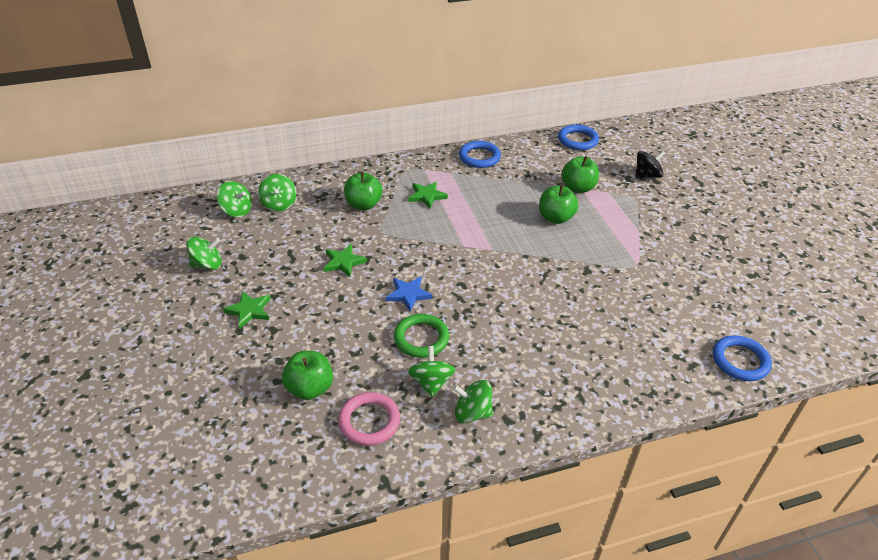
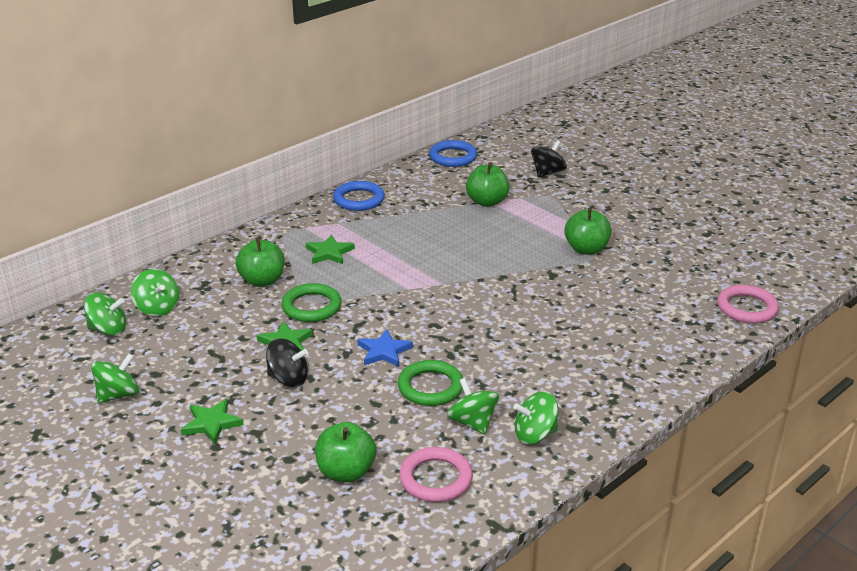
camera: 25 degrees left, 10 degrees down
green apple [539,185,579,224] -> green apple moved to [564,208,611,255]
blue ring [713,335,772,381] -> pink ring [717,285,779,324]
none -> black spinning top [266,338,308,387]
none -> green ring [281,283,341,322]

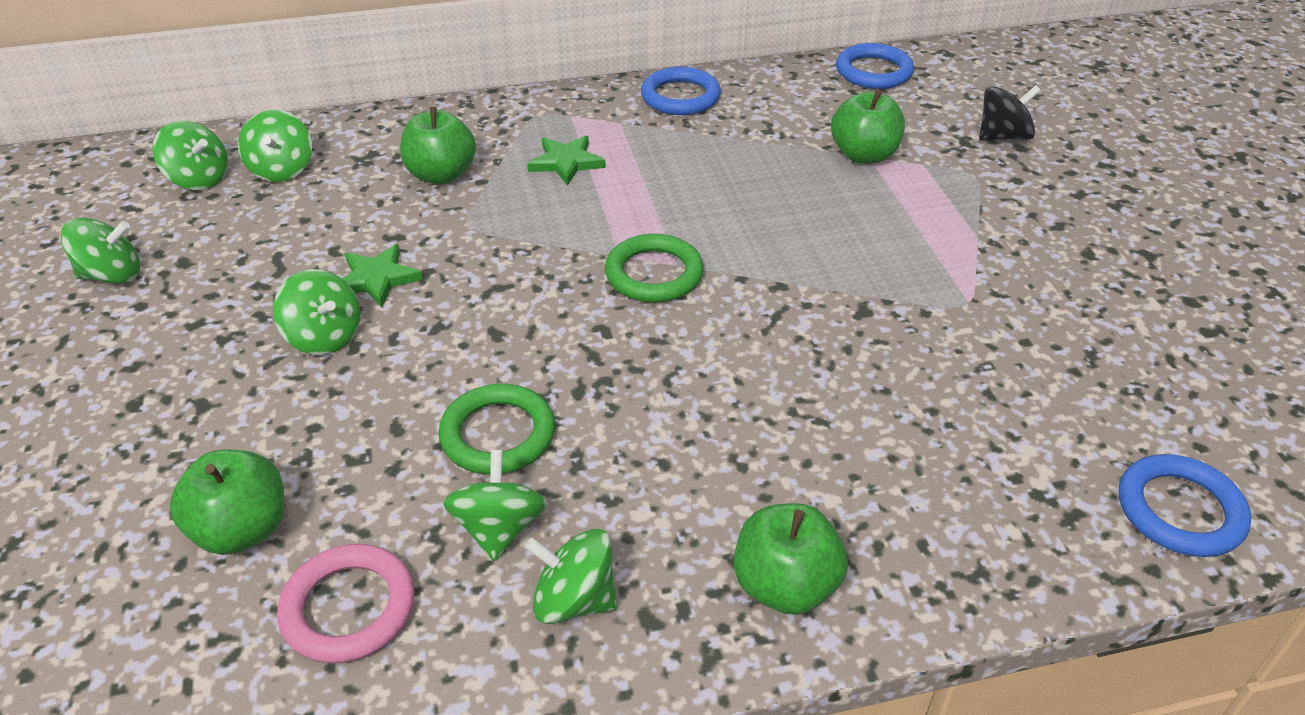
camera: 30 degrees right, 10 degrees up
green star [181,399,244,444] -> none
black spinning top [266,338,308,387] -> green spinning top [273,269,360,355]
green ring [281,283,341,322] -> green ring moved to [605,234,704,302]
blue star [357,329,413,367] -> none
green apple [564,208,611,255] -> green apple moved to [734,503,848,615]
pink ring [717,285,779,324] -> blue ring [1119,454,1251,557]

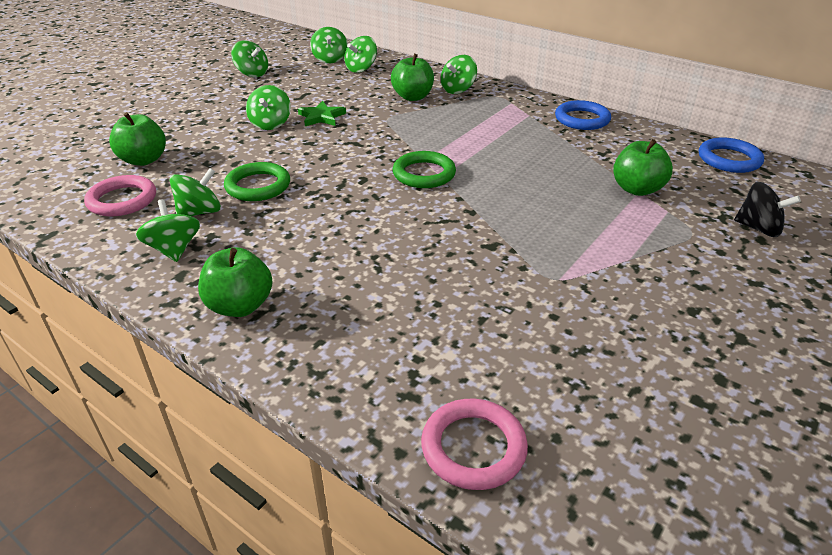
camera: 50 degrees right, 5 degrees down
green star [527,136,605,186] -> none
blue ring [1119,454,1251,557] -> pink ring [421,399,528,490]
none -> green spinning top [441,55,477,94]

